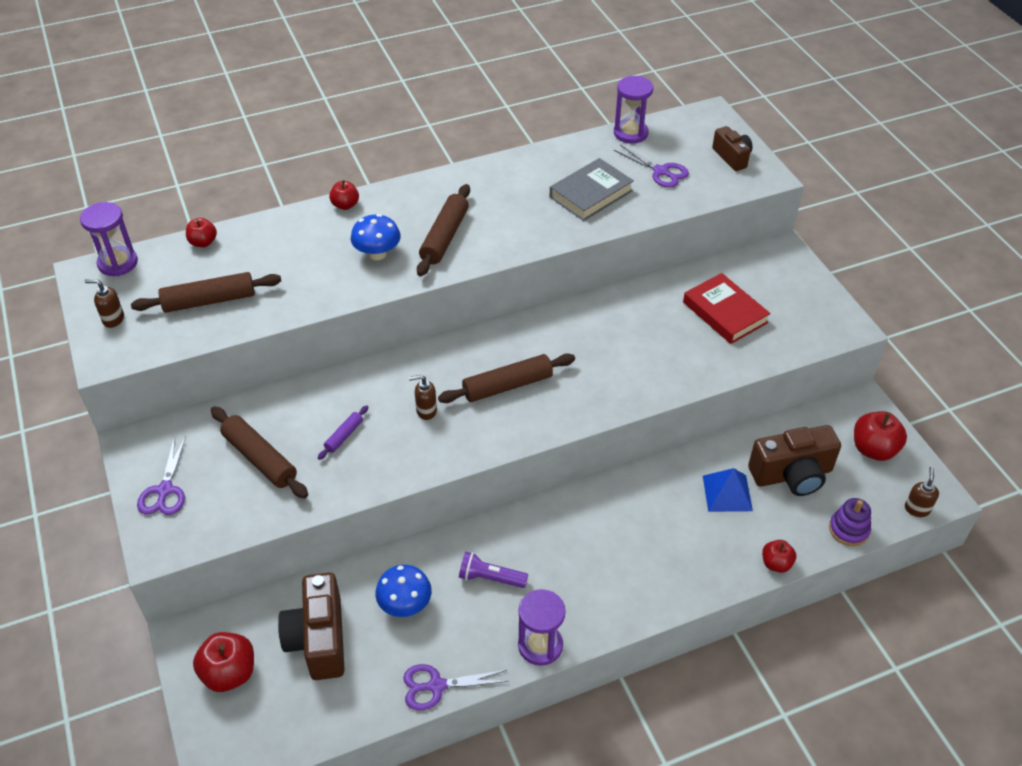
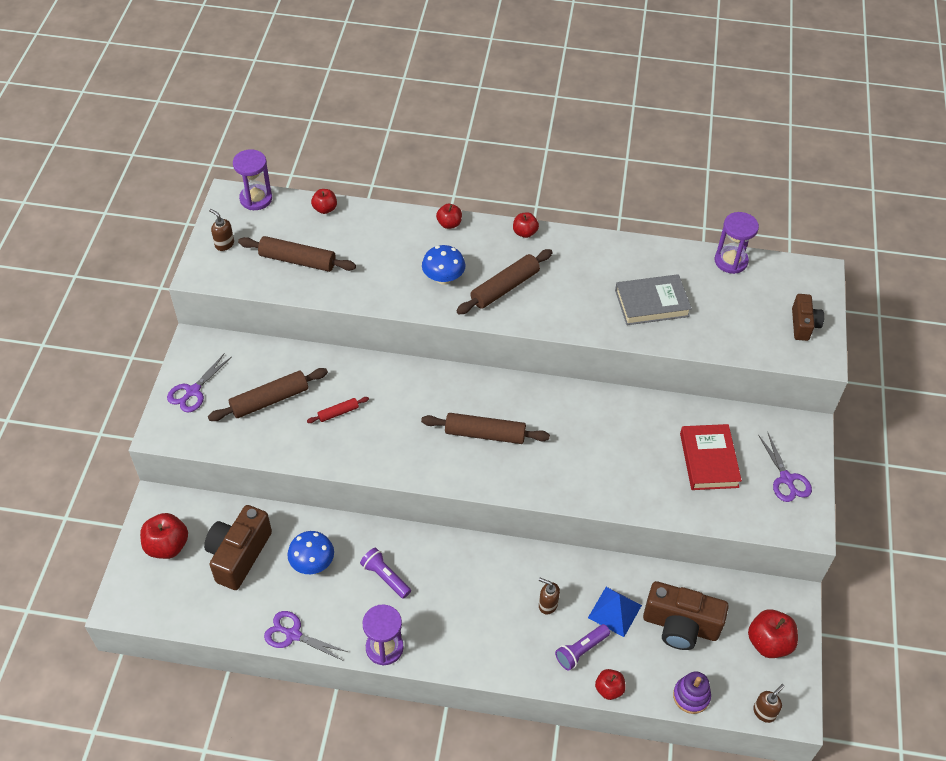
camera: 30 degrees right, 5 degrees up
brown rolling pin [211,406,308,499] -> brown rolling pin turned 75 degrees clockwise [208,368,328,421]
purple rolling pin [318,405,368,460] -> red rolling pin [307,397,369,423]
brown soap dispenser [409,375,437,420] -> brown soap dispenser moved to [539,578,560,615]
purple scissors [614,145,689,188] -> purple scissors moved to [758,433,812,502]
none -> red apple [513,212,539,238]
none -> purple flashlight [555,624,610,670]

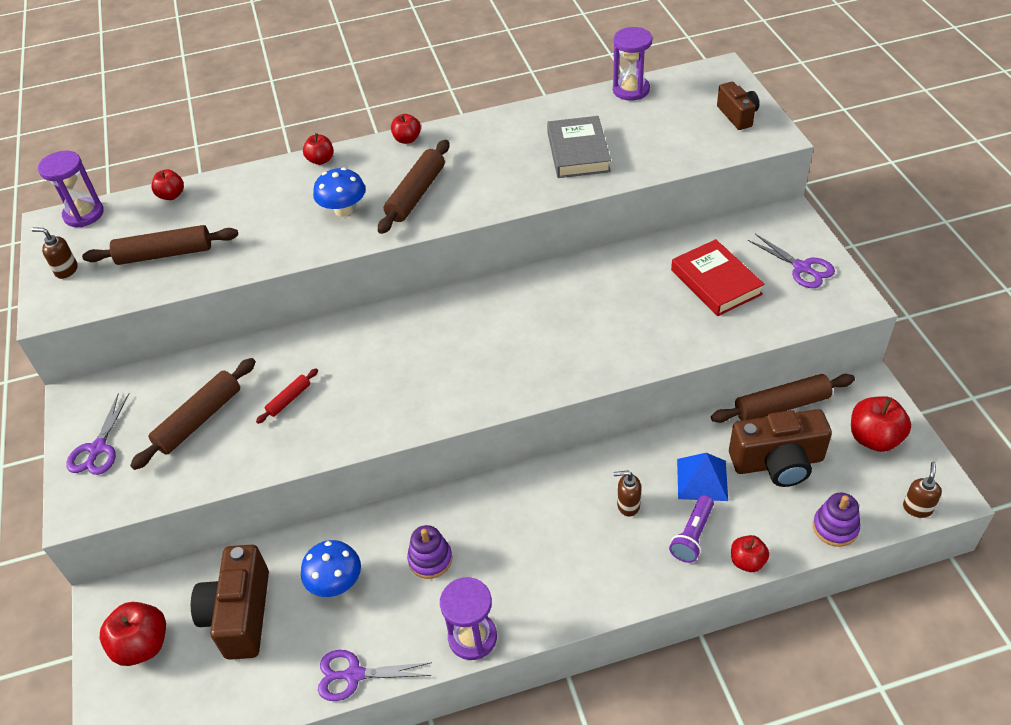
camera: 20 degrees left, 5 degrees down
purple flashlight [360,548,411,599] -> purple stacking toy [407,525,452,579]
brown rolling pin [421,413,550,444] -> brown rolling pin moved to [711,374,855,423]
grey book [615,274,692,325] -> grey book turned 60 degrees counterclockwise [547,116,611,178]

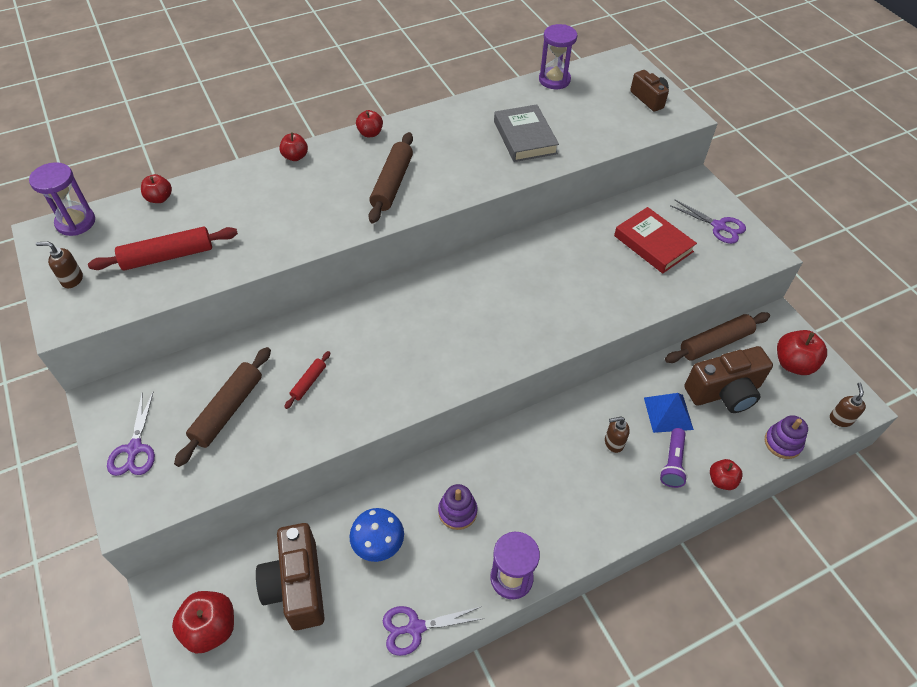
camera: 15 degrees left, 5 degrees up
brown rolling pin [82,225,238,265] -> red rolling pin [88,226,238,271]
blue mushroom [313,168,366,217] -> none

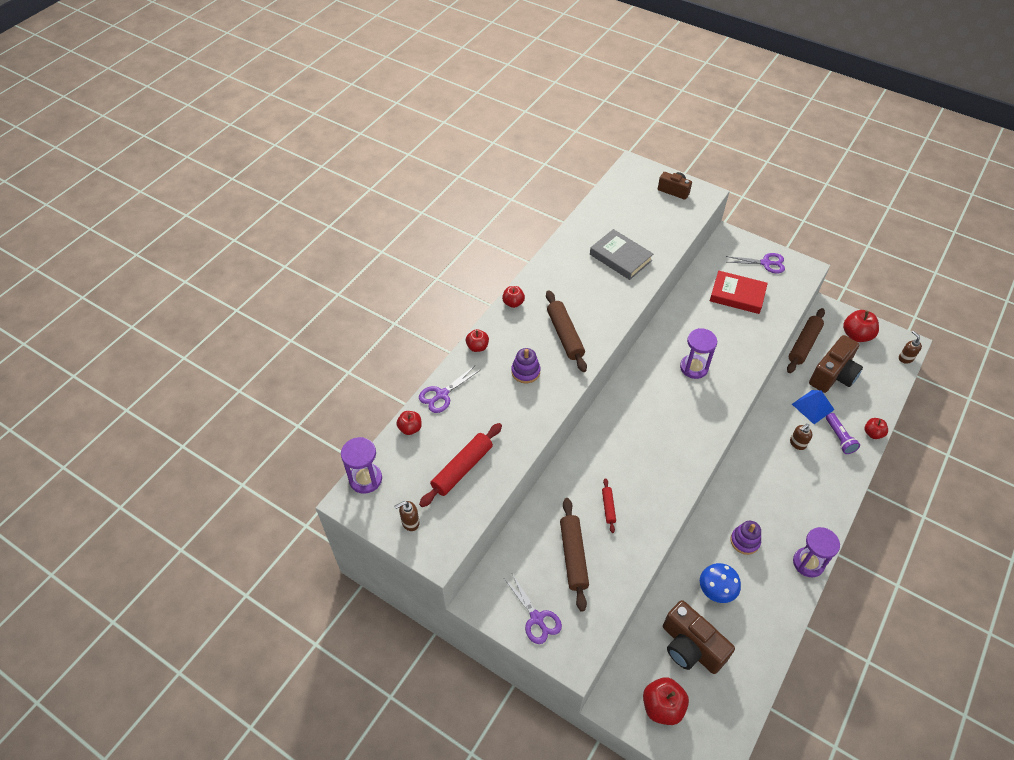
camera: 30 degrees left, 0 degrees up
purple scissors [383,606,485,656] -> purple scissors moved to [419,366,480,413]
purple hourglass [539,24,577,89] -> purple hourglass moved to [680,328,717,379]
purple stacking toy [765,415,808,459] -> purple stacking toy moved to [511,348,541,383]

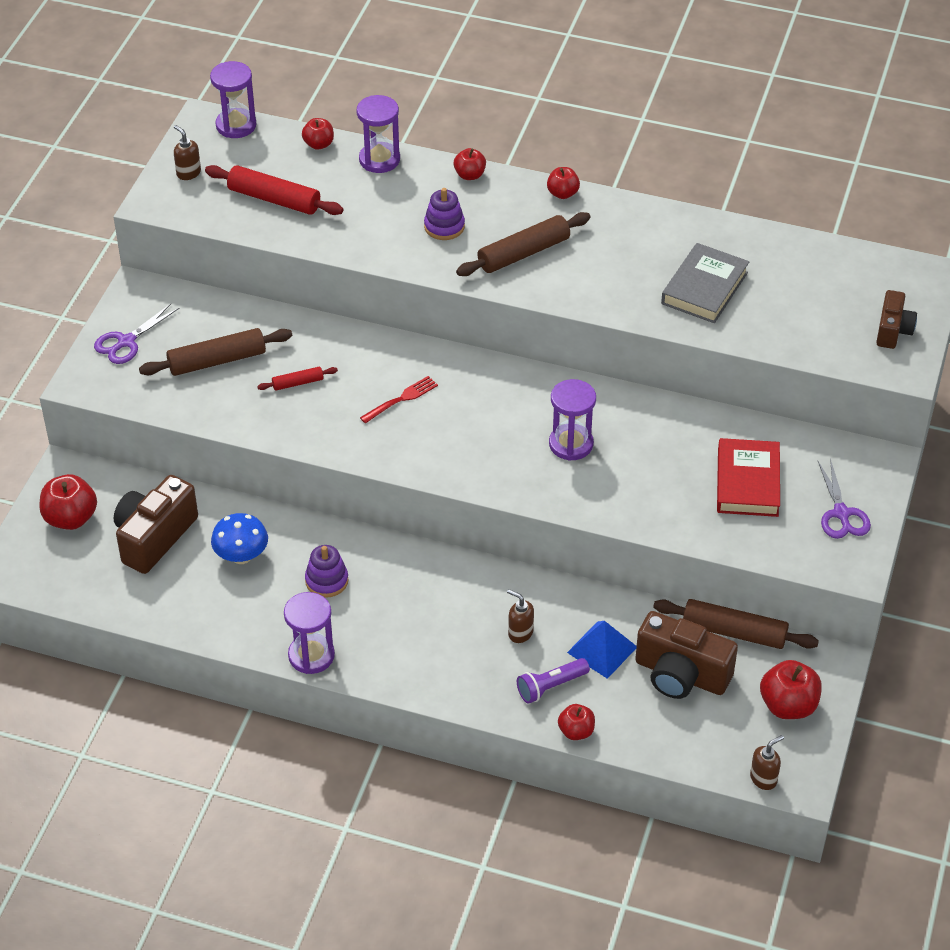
camera: 75 degrees right, 5 degrees down
purple scissors [419,366,480,413] -> purple hourglass [356,95,400,173]
none -> red fork [360,376,438,423]

